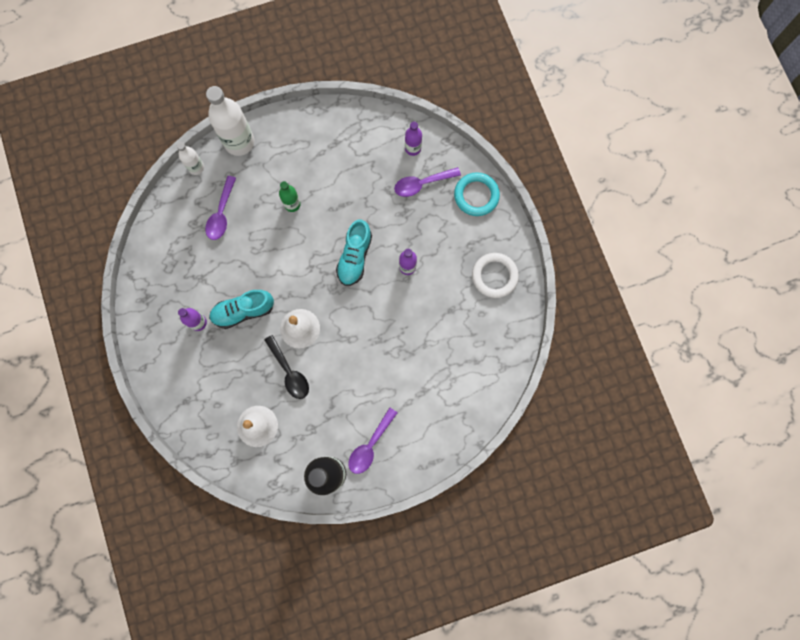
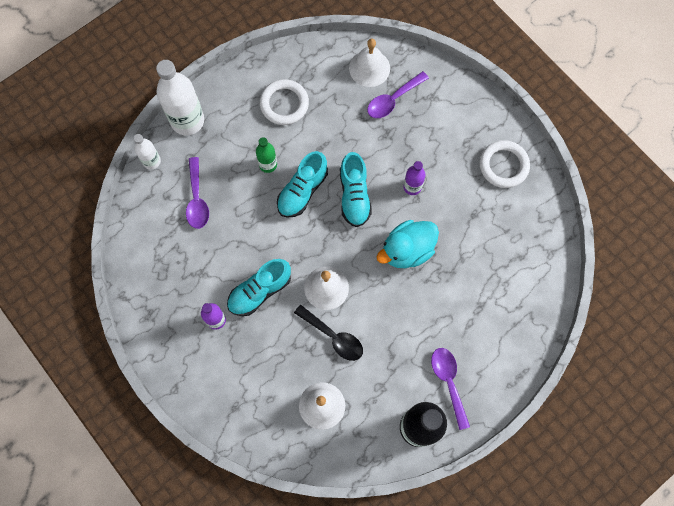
camera: 20 degrees left, 5 degrees down
purple spoon [349,407,397,474] -> purple spoon turned 150 degrees clockwise [431,348,470,430]
purple bottle [405,121,422,156] -> white bell [349,39,390,87]
turquoise ring [454,172,500,216] -> none
none -> white ring [260,79,309,125]
none -> turquoise shoe [277,151,328,218]
none -> turquoise duck [377,220,439,268]

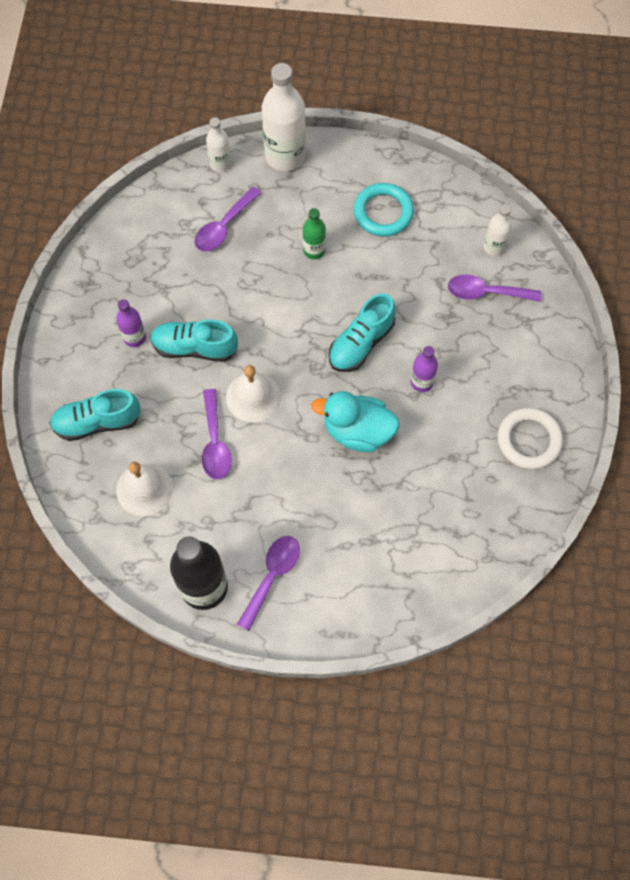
camera: 45 degrees right, 5 degrees down
white ring [260,79,309,125] -> turquoise ring [354,183,414,237]
turquoise shoe [277,151,328,218] -> turquoise shoe moved to [49,389,141,441]
black spoon [294,305,363,361] -> purple spoon [202,389,232,479]
white bell [349,39,390,87] -> white bottle [483,205,512,256]

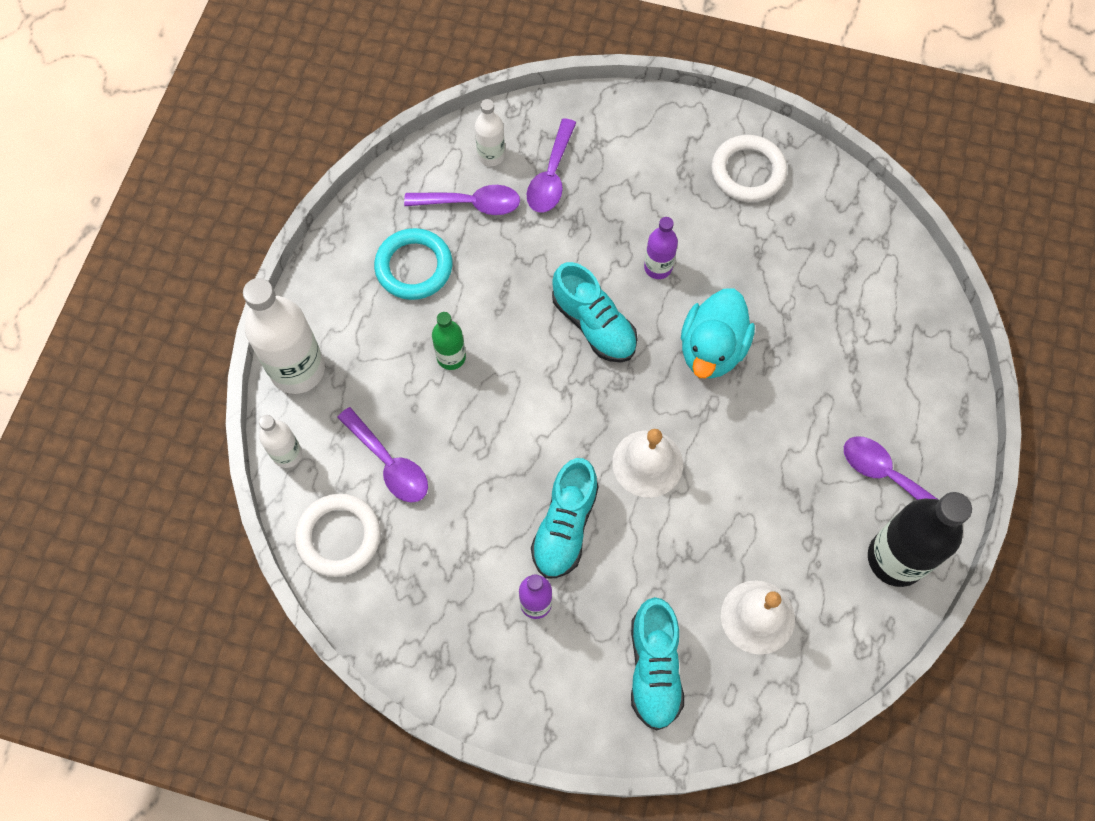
camera: 80 degrees left, 0 degrees up
purple spoon [202,389,232,479] -> purple spoon moved to [404,185,520,215]
none -> white ring [295,494,381,577]

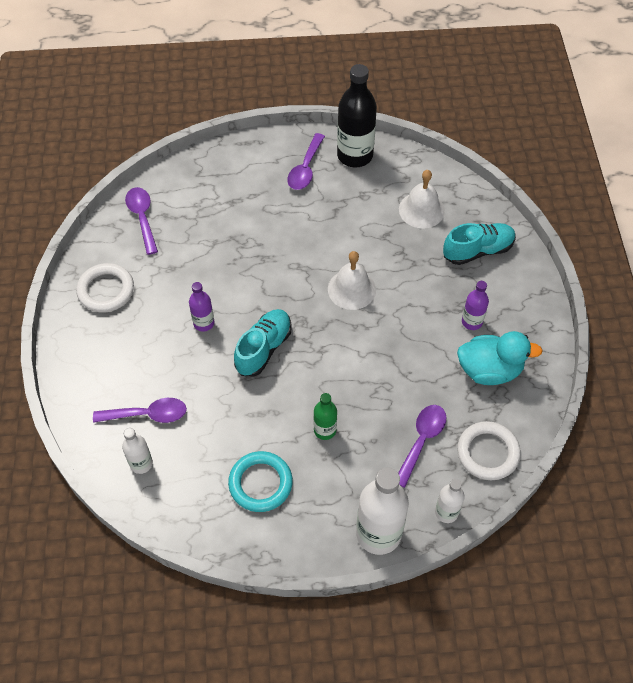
camera: 110 degrees left, 10 degrees down
purple spoon [404,185,520,215] -> purple spoon moved to [125,187,158,255]
turquoise shoe [531,458,599,578] -> none
turquoise duck [681,289,755,379] -> turquoise duck moved to [457,331,543,385]

